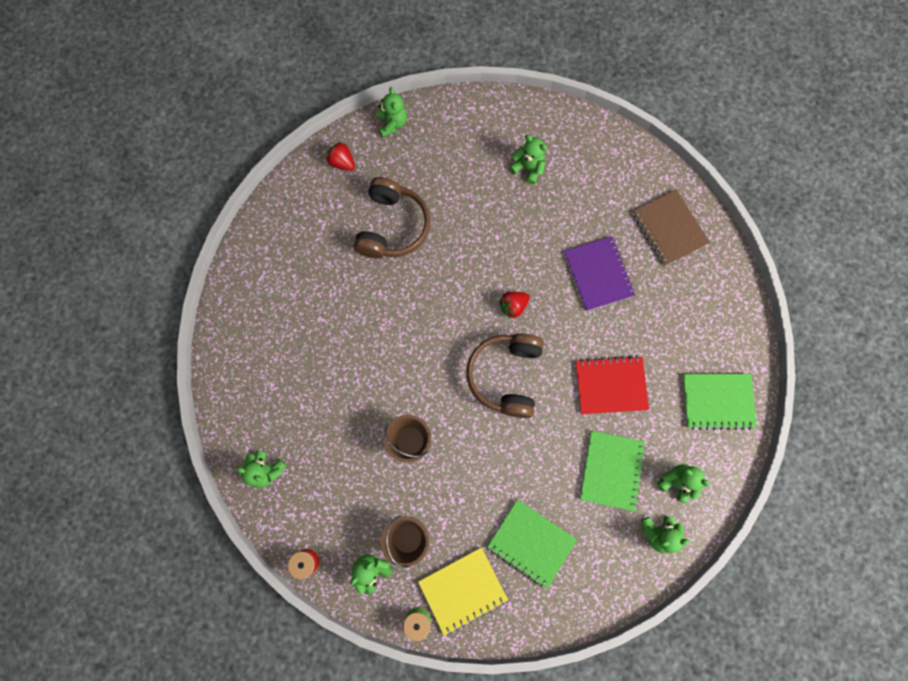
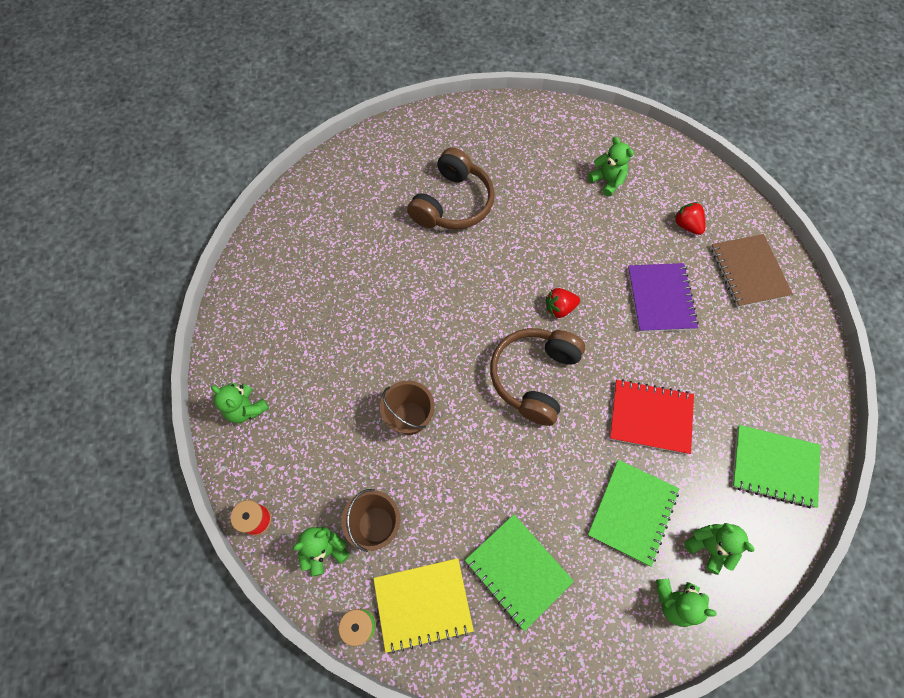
camera: 15 degrees right, 10 degrees down
red strawberry [327,142,355,171] -> red strawberry moved to [674,202,705,235]
green teddy bear [377,87,407,137] -> none

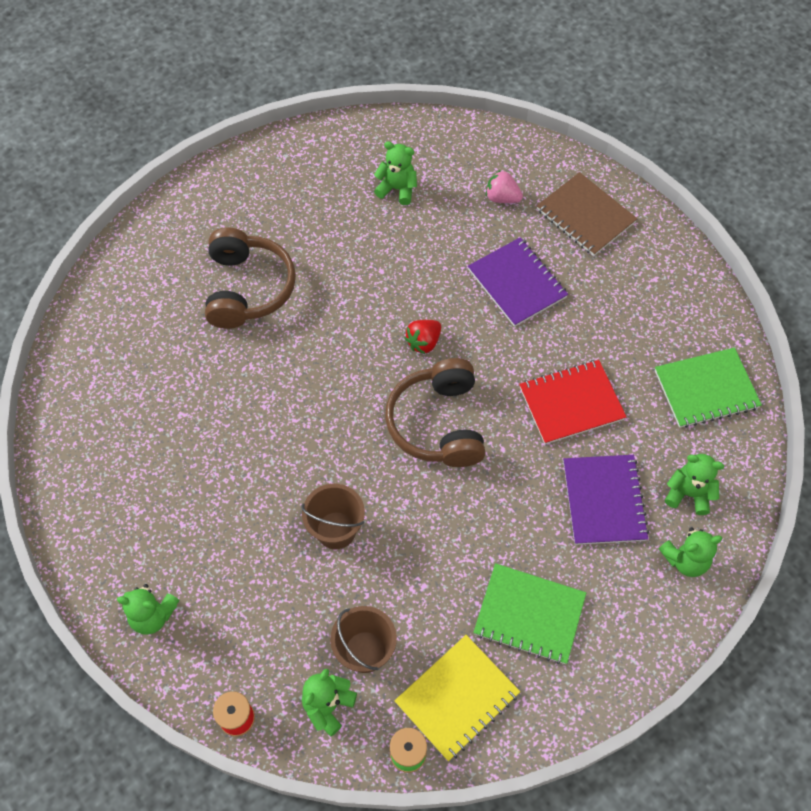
camera: 30 degrees left, 5 degrees down
green notebook [588,460,679,567] -> purple notebook [563,455,649,545]
red strawberry [674,202,705,235] -> pink strawberry [486,170,523,203]

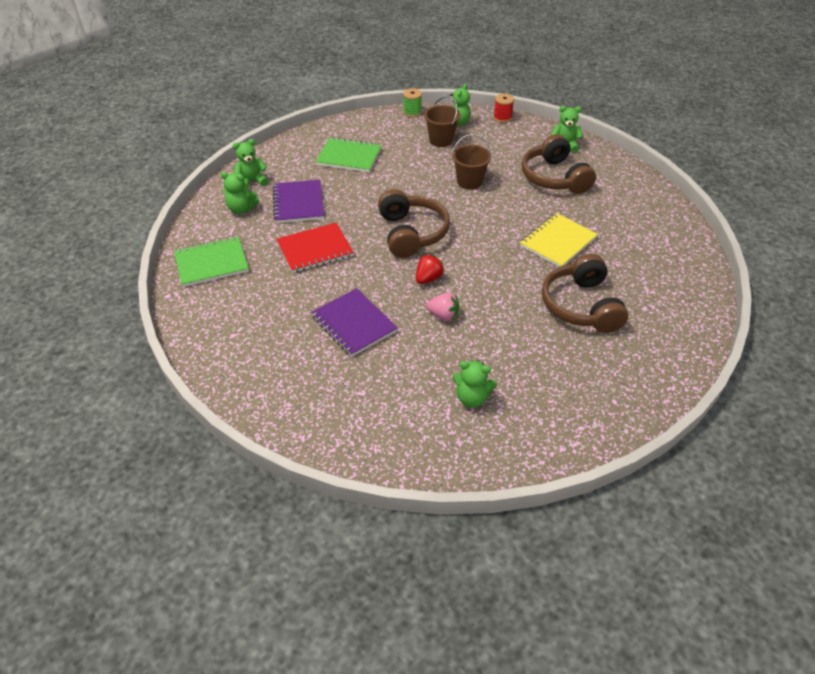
camera: 175 degrees right, 15 degrees down
yellow notebook [394,635,520,761] -> yellow notebook moved to [520,213,598,267]
pink strawberry [486,170,523,203] -> pink strawberry moved to [426,292,459,321]
brown notebook [537,172,637,256] -> none
none -> brown headphones [522,134,596,194]

